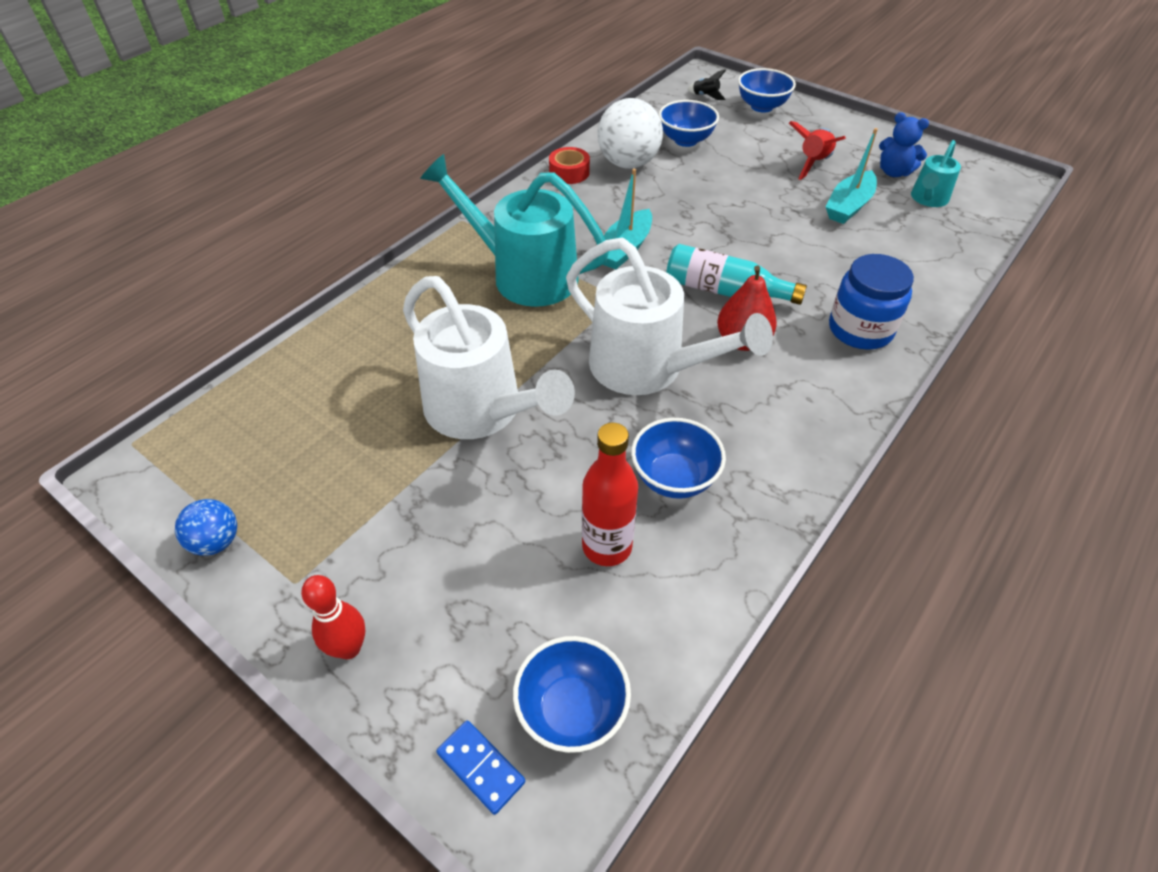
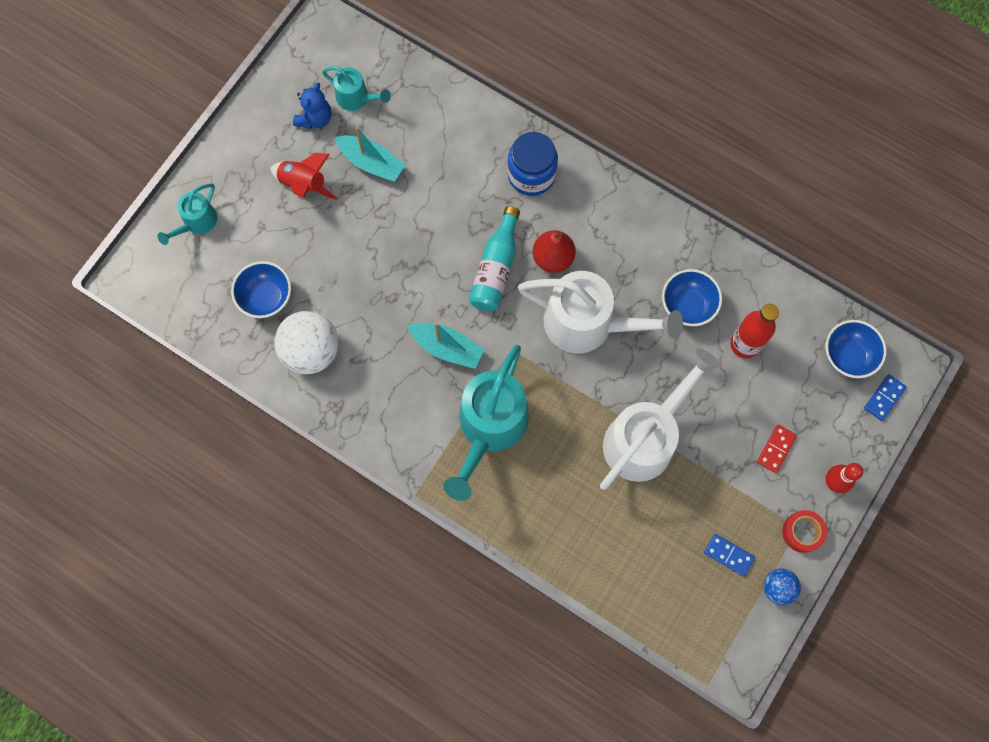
camera: 95 degrees left, 25 degrees up
red tape [549,147,590,184] -> red tape moved to [782,510,827,553]
white watering can [566,238,773,395] -> white watering can turned 75 degrees clockwise [518,271,683,353]
black rocket [687,69,726,100] -> none
blue bowl [738,68,796,113] -> turquoise watering can [157,184,217,245]
none -> blue domino [704,534,755,576]
none -> red domino [757,425,797,473]

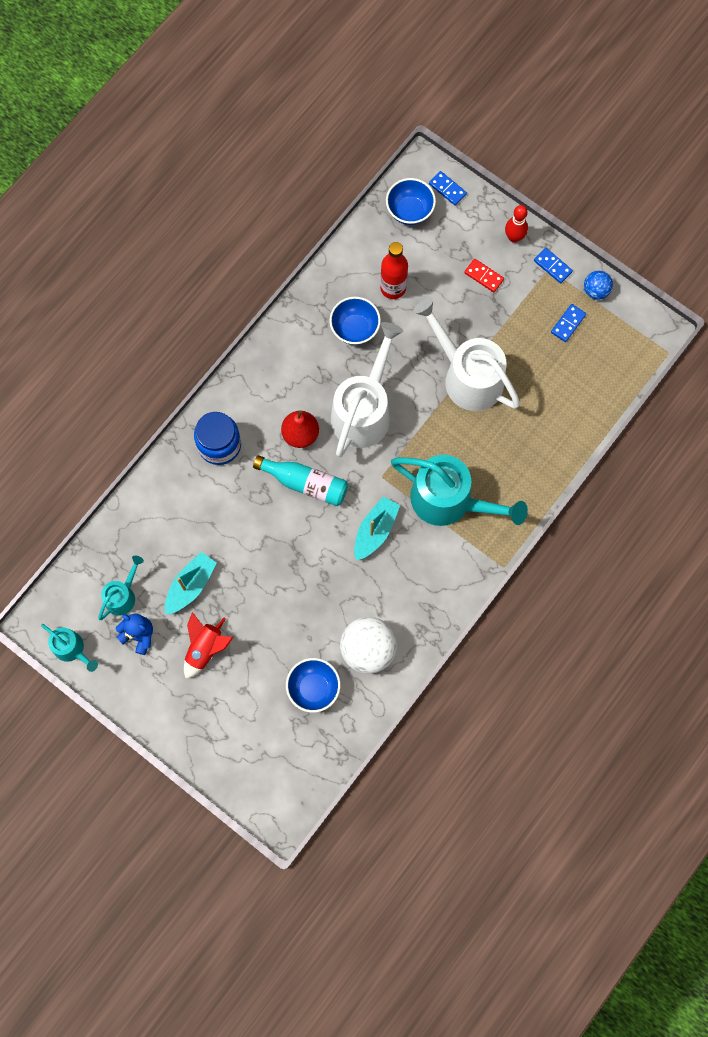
camera: 85 degrees left, 0 degrees up
turquoise watering can [157,184,217,245] -> turquoise watering can moved to [41,624,98,672]
red tape [782,510,827,553] -> blue domino [534,248,573,283]

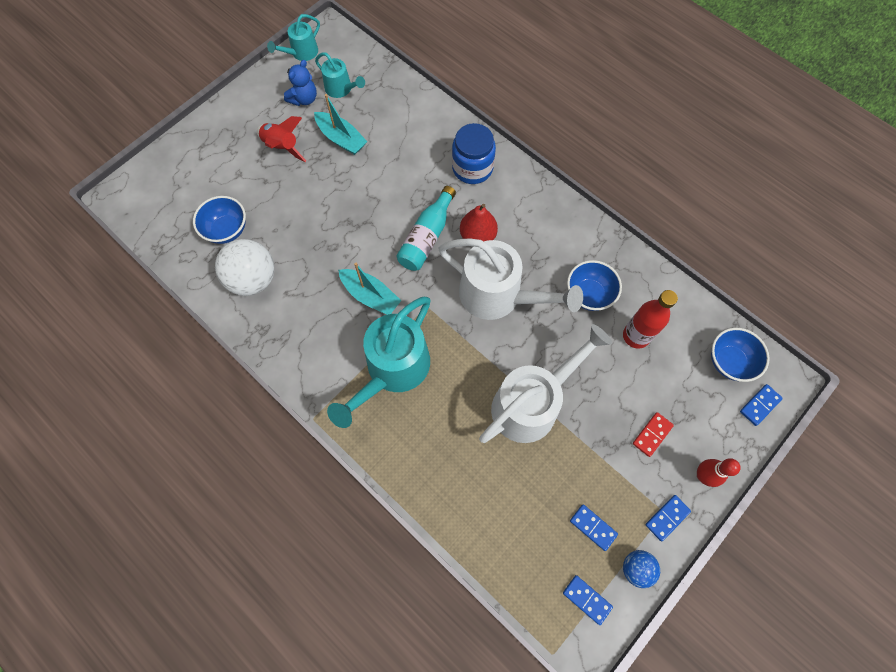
camera: 95 degrees right, 5 degrees down
none -> blue domino [563,575,613,625]

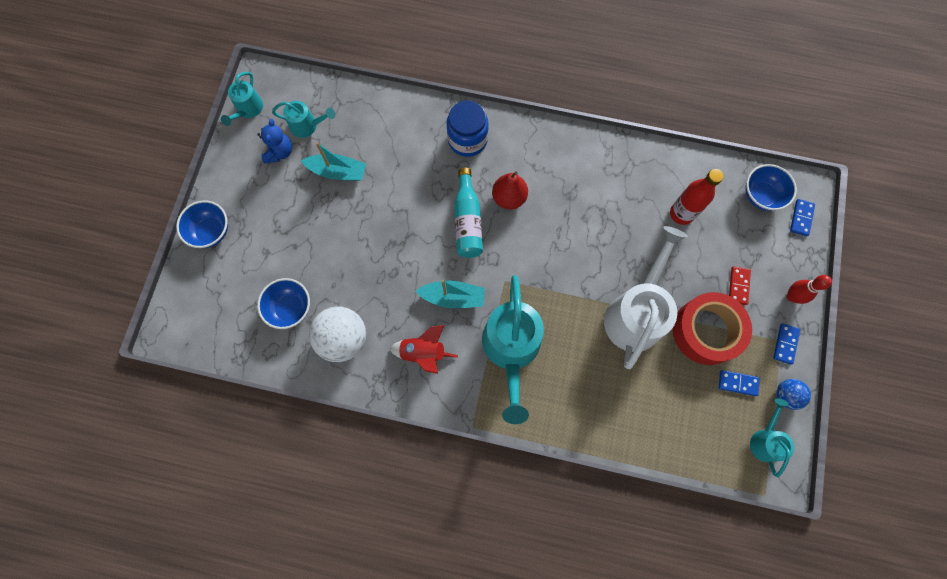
camera: 30 degrees left, 5 degrees up
red rocket [257,116,307,162] -> red rocket moved to [389,325,458,374]
white watering can [439,238,583,320] -> none
blue domino [563,575,613,625] -> turquoise watering can [750,398,795,477]
blue bowl [567,260,622,311] -> blue bowl moved to [176,200,228,248]
none -> red tape [673,292,752,365]

